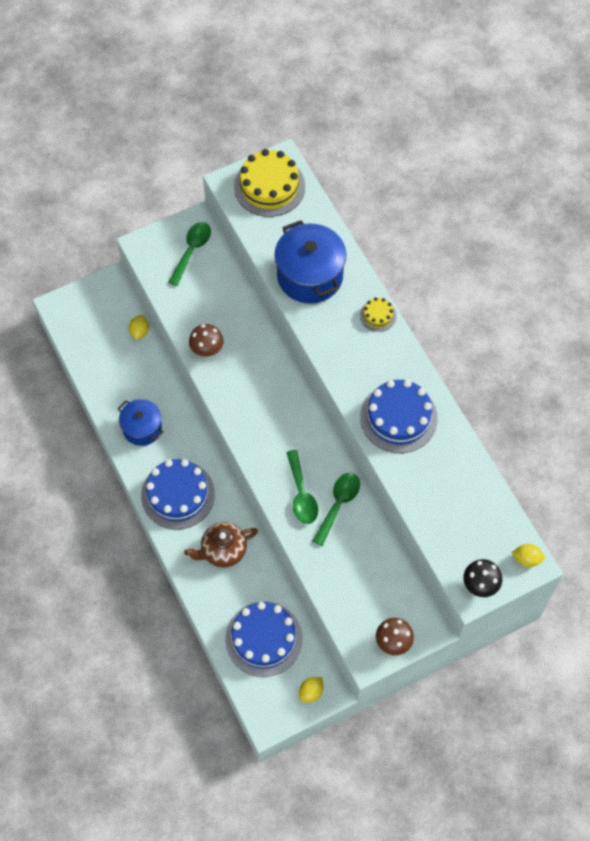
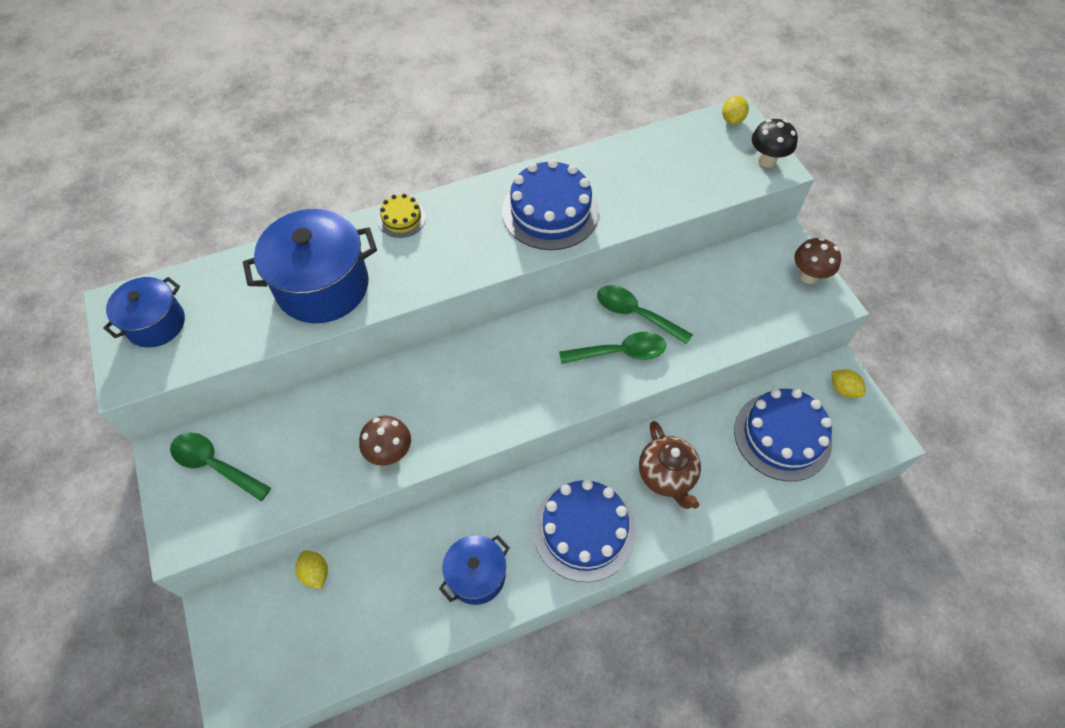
camera: 85 degrees left, 5 degrees down
yellow lemon [129,315,149,340] -> yellow lemon turned 45 degrees clockwise [295,550,328,589]
yellow cake [234,149,305,217] -> blue pot [103,277,185,348]

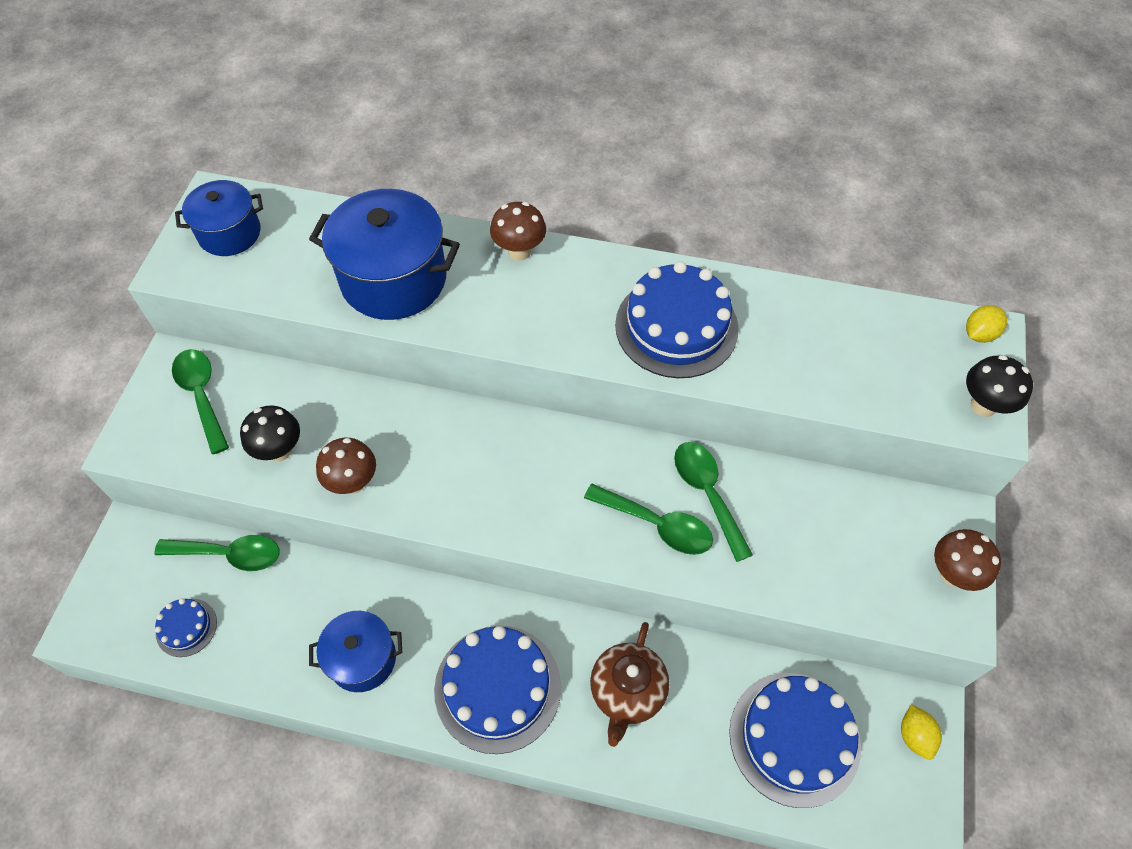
camera: 35 degrees right, 0 degrees up
yellow lemon [295,550,328,589] -> green spoon [154,535,280,571]
yellow cake [378,194,426,238] -> brown mushroom [490,202,546,261]
none -> blue cake [155,598,217,657]
none -> black mushroom [240,405,300,461]

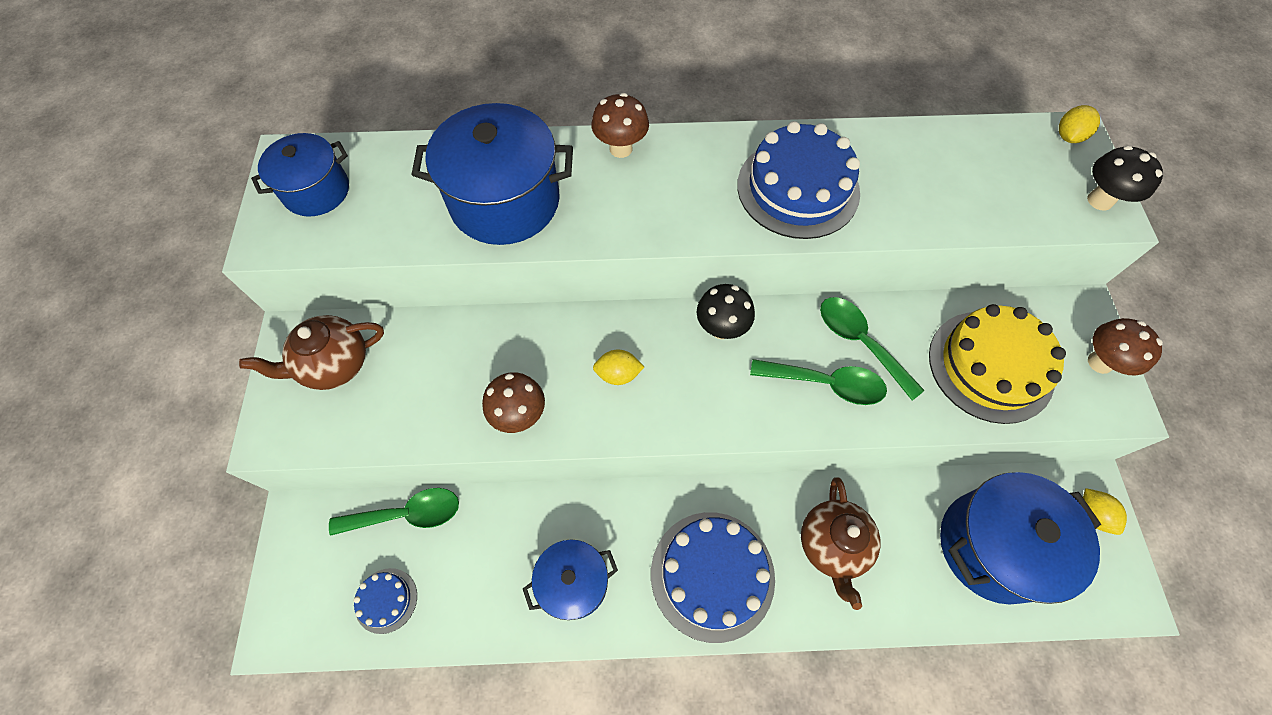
camera: 15 degrees left, 5 degrees up
green spoon [172,349,229,454] -> brown teapot [239,315,384,390]
black mushroom [240,405,300,461] -> black mushroom moved to [697,284,755,339]
blue cake [729,673,861,808] -> blue pot [940,472,1101,605]
none -> yellow lemon [593,349,644,385]
none -> yellow cake [929,304,1066,424]

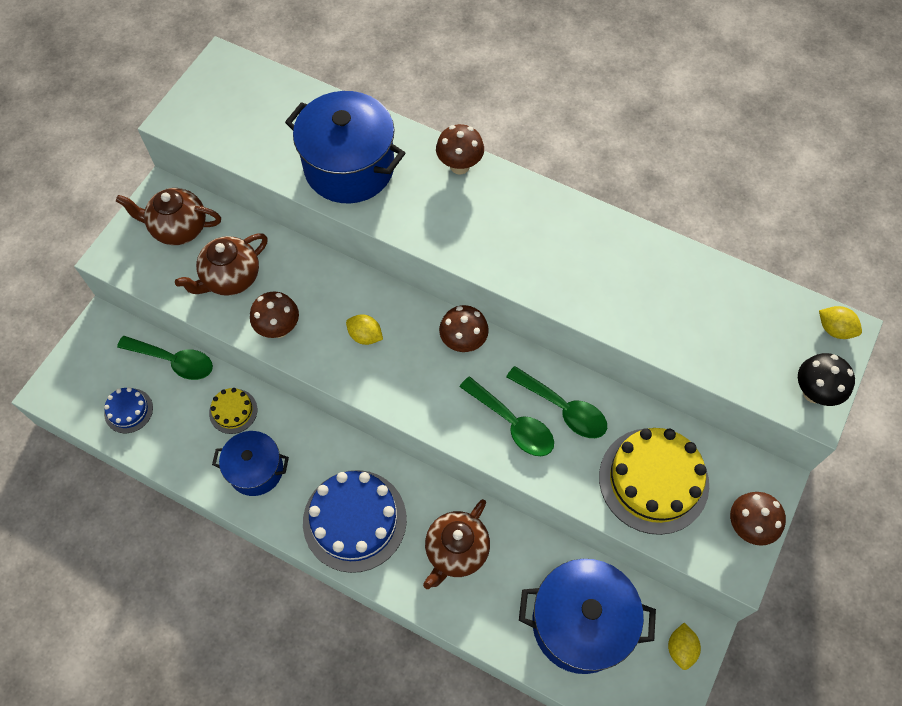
camera: 30 degrees right, 0 degrees up
blue pot [251,133,349,217] -> none
black mushroom [697,284,755,339] -> brown mushroom [439,305,489,352]
blue cake [737,121,860,239] -> none
green spoon [820,297,924,400] -> green spoon turned 135 degrees clockwise [506,366,607,438]
yellow lemon [1059,105,1100,143] -> yellow lemon turned 60 degrees clockwise [819,306,862,339]
none -> brown teapot [175,234,268,296]
none -> yellow cake [209,388,257,434]

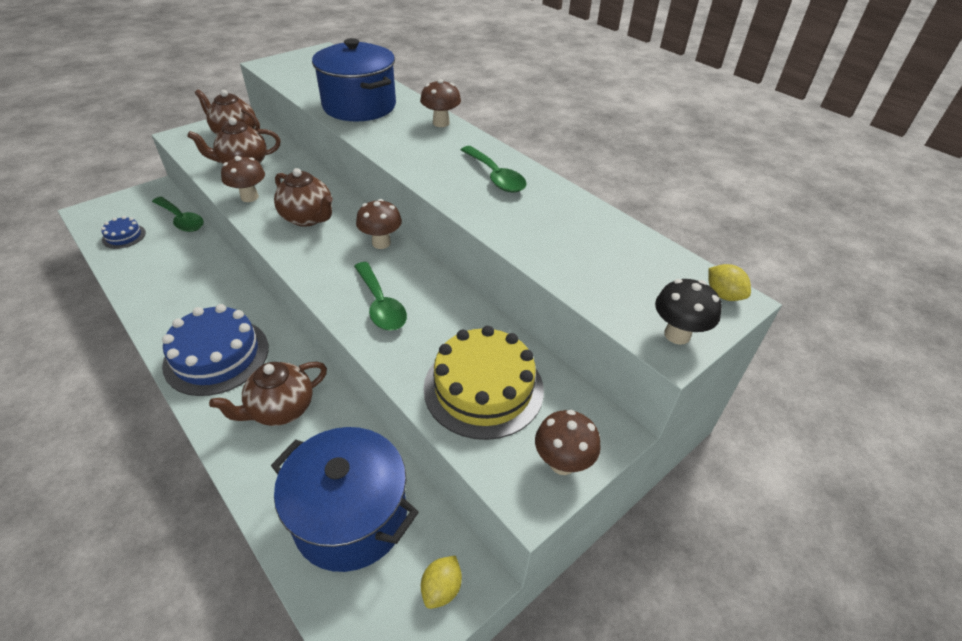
camera: 20 degrees right, 20 degrees down
yellow cake [209,388,257,434] -> none
blue pot [212,431,289,496] -> none
yellow lemon [346,315,383,345] -> brown teapot [274,168,333,227]
green spoon [506,366,607,438] -> green spoon moved to [461,146,526,193]

